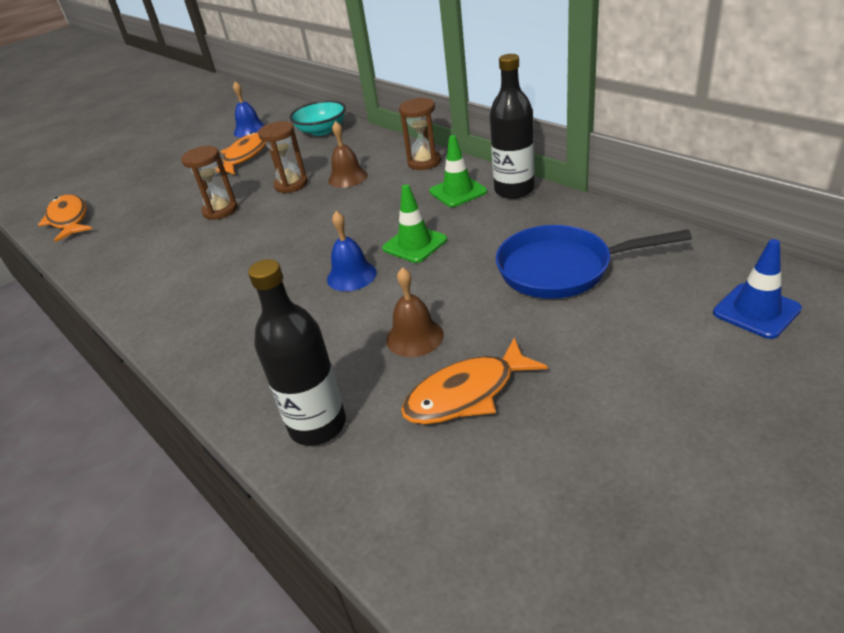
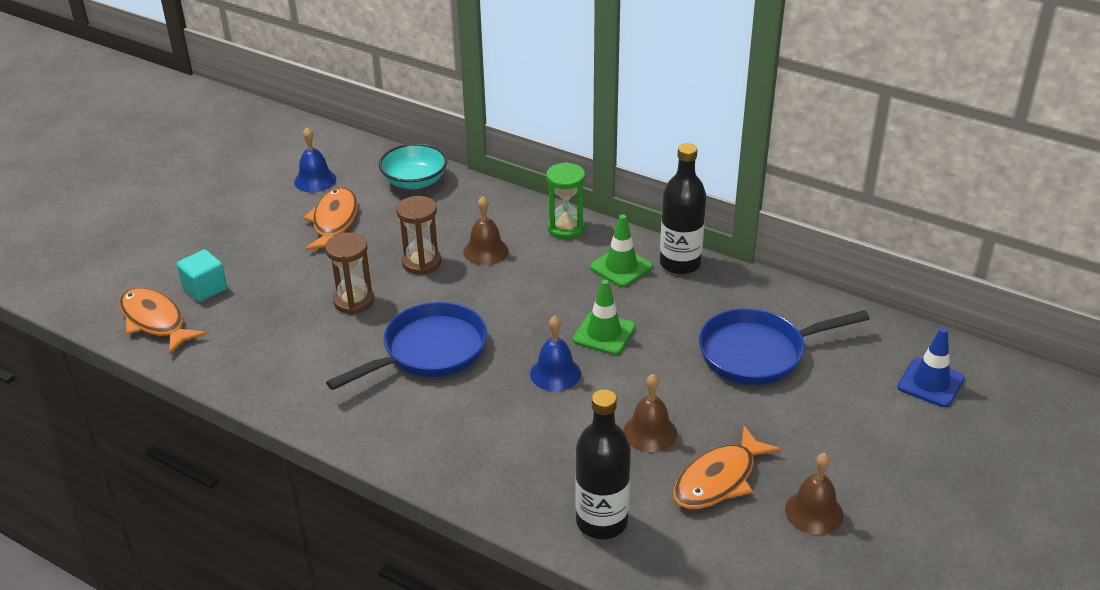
camera: 20 degrees left, 0 degrees up
brown hourglass [399,97,441,170] -> green hourglass [546,162,585,239]
none -> turquoise cube [177,249,227,302]
none -> blue pan [326,302,487,390]
none -> brown bell [785,453,843,535]

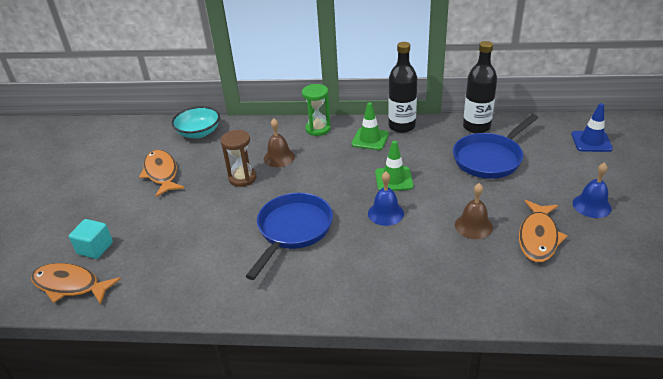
camera: 25 degrees left, 0 degrees up
blue bell [294,127,336,192] -> blue bell moved to [573,162,612,218]
brown hourglass [325,232,374,314] -> none
black bottle [576,390,631,539] -> black bottle moved to [463,41,497,133]
brown bell [785,453,843,535] -> none

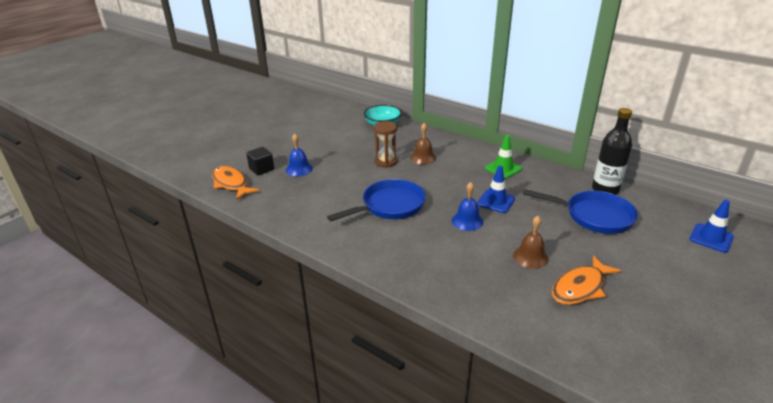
camera: 30 degrees right, 5 degrees down
turquoise cube [69,219,113,259] -> black cube [246,147,274,175]
orange fish [139,150,184,197] -> none
green hourglass [302,84,331,136] -> none
green traffic cone [375,141,414,191] -> blue traffic cone [477,166,515,213]
black bottle [388,42,417,133] -> none
blue pan [453,114,538,179] -> blue pan turned 150 degrees counterclockwise [523,189,638,234]
blue bell [573,162,612,218] -> blue bell moved to [286,134,313,176]

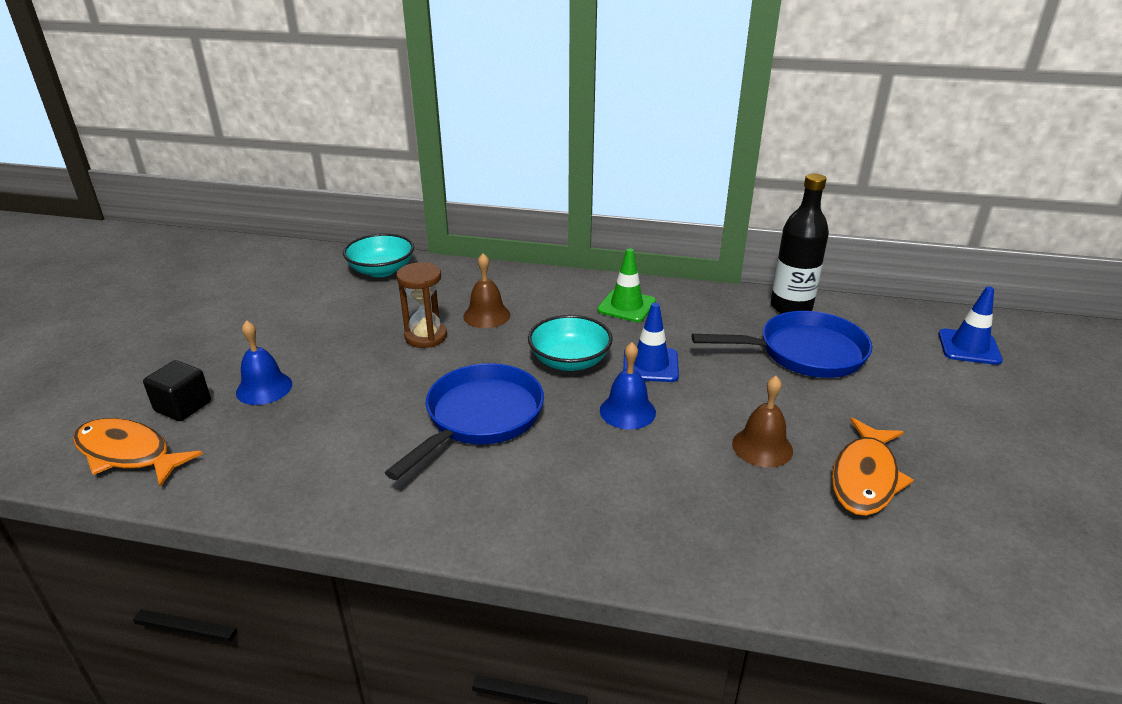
camera: 25 degrees left, 0 degrees up
none -> turquoise bowl [528,315,613,371]

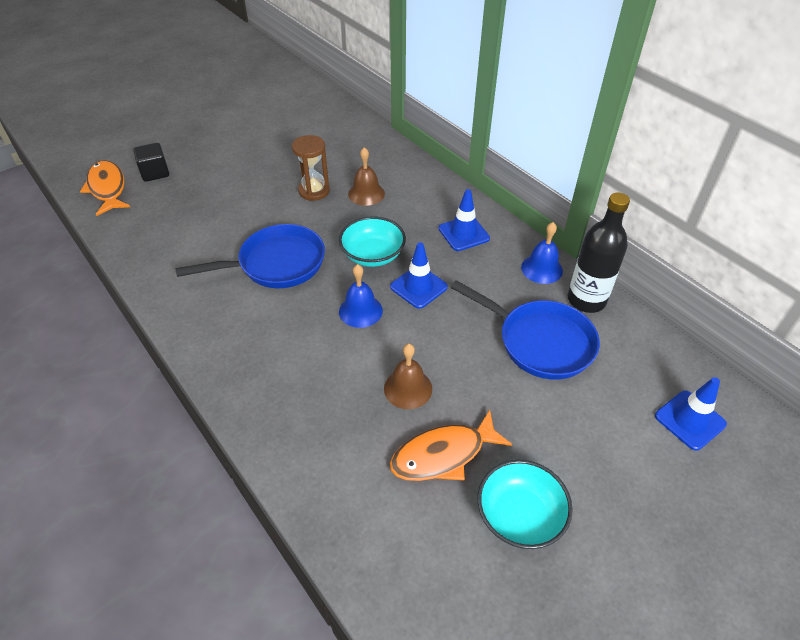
camera: 40 degrees right, 15 degrees up
blue bell [236,320,292,405] -> blue bell moved to [521,222,563,284]
turquoise bowl [343,233,414,277] -> turquoise bowl moved to [477,460,573,549]
green traffic cone [597,248,656,322] -> blue traffic cone [438,189,490,251]

